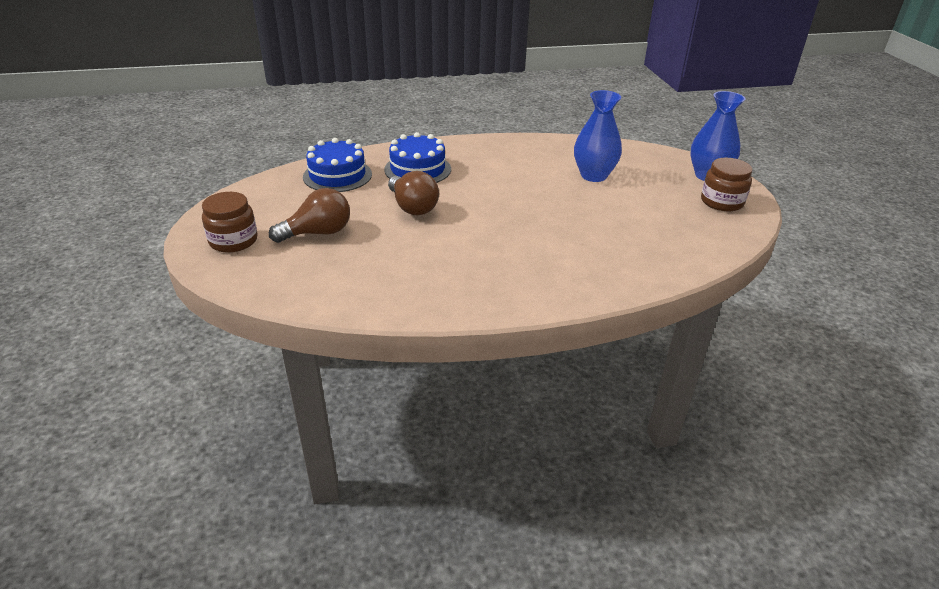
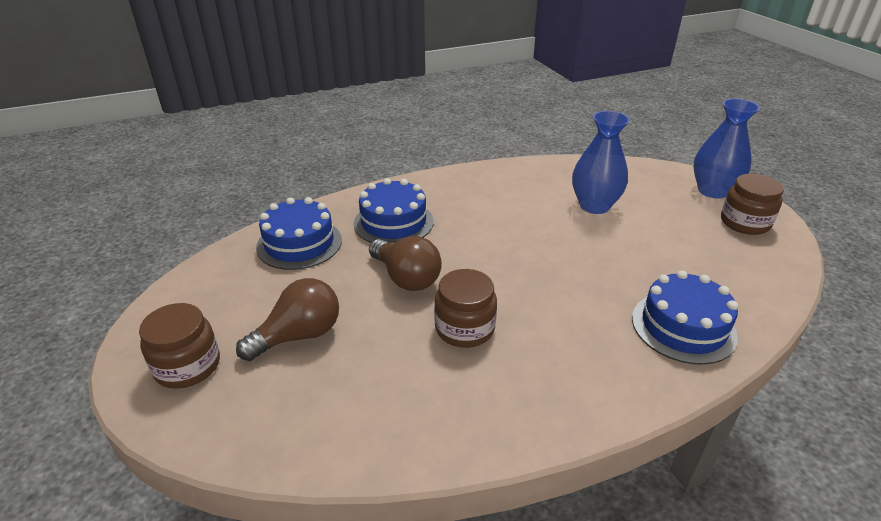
camera: 10 degrees left, 0 degrees up
none -> brown jar [434,269,497,348]
none -> blue cake [632,270,738,365]

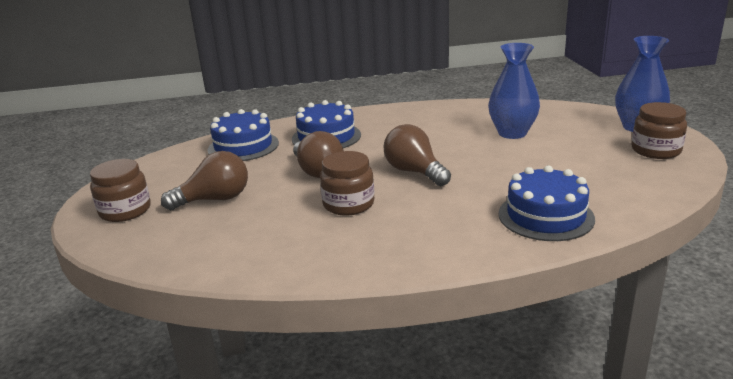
camera: 15 degrees right, 10 degrees down
none -> brown light bulb [384,124,451,186]

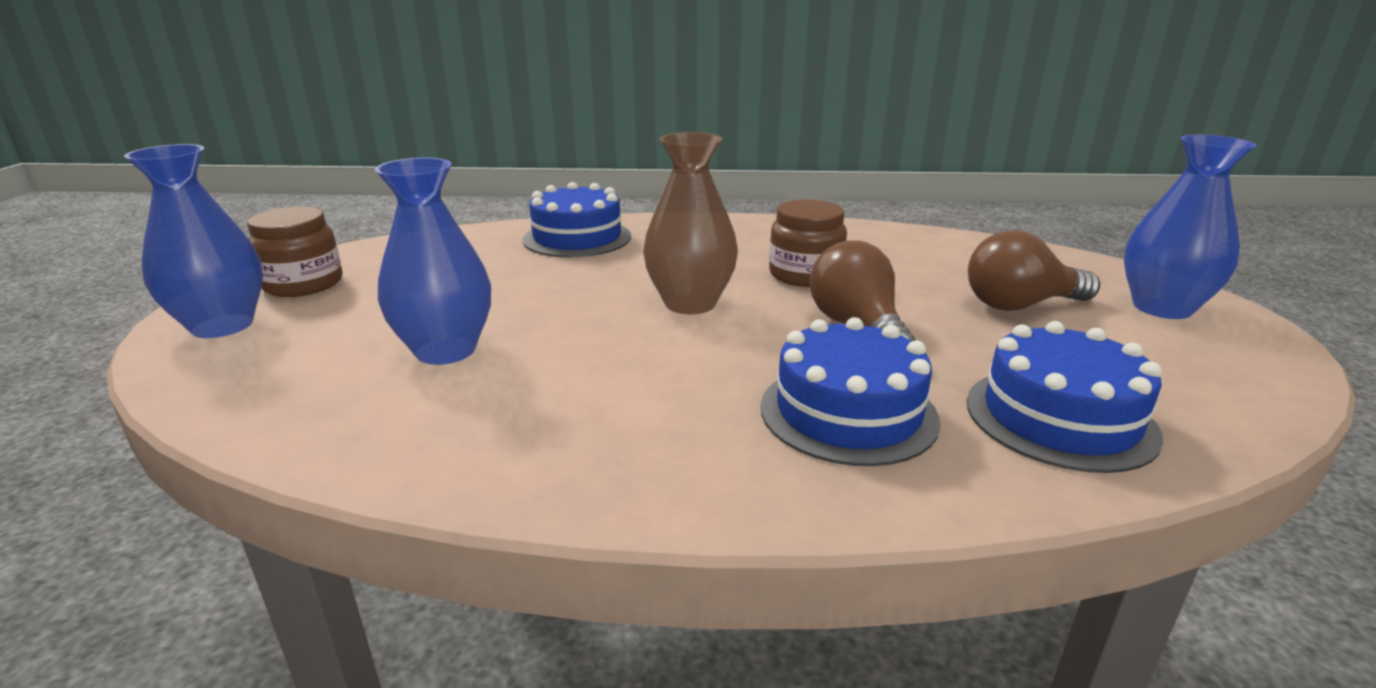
camera: 170 degrees left, 0 degrees up
brown jar [90,159,151,222] -> blue vase [1124,135,1257,319]
brown light bulb [384,124,451,186] -> brown vase [643,132,738,314]

